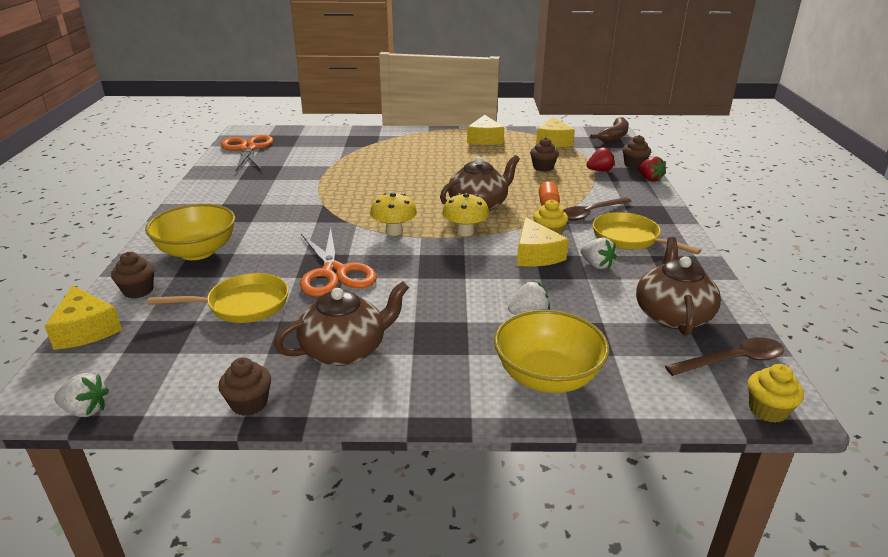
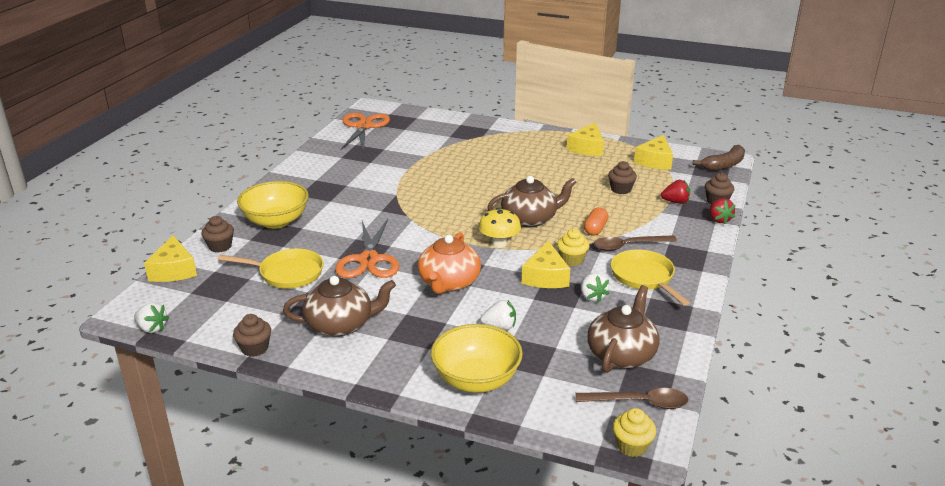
camera: 20 degrees right, 0 degrees up
yellow mushroom [370,193,417,236] -> none
none -> orange teapot [418,232,481,294]

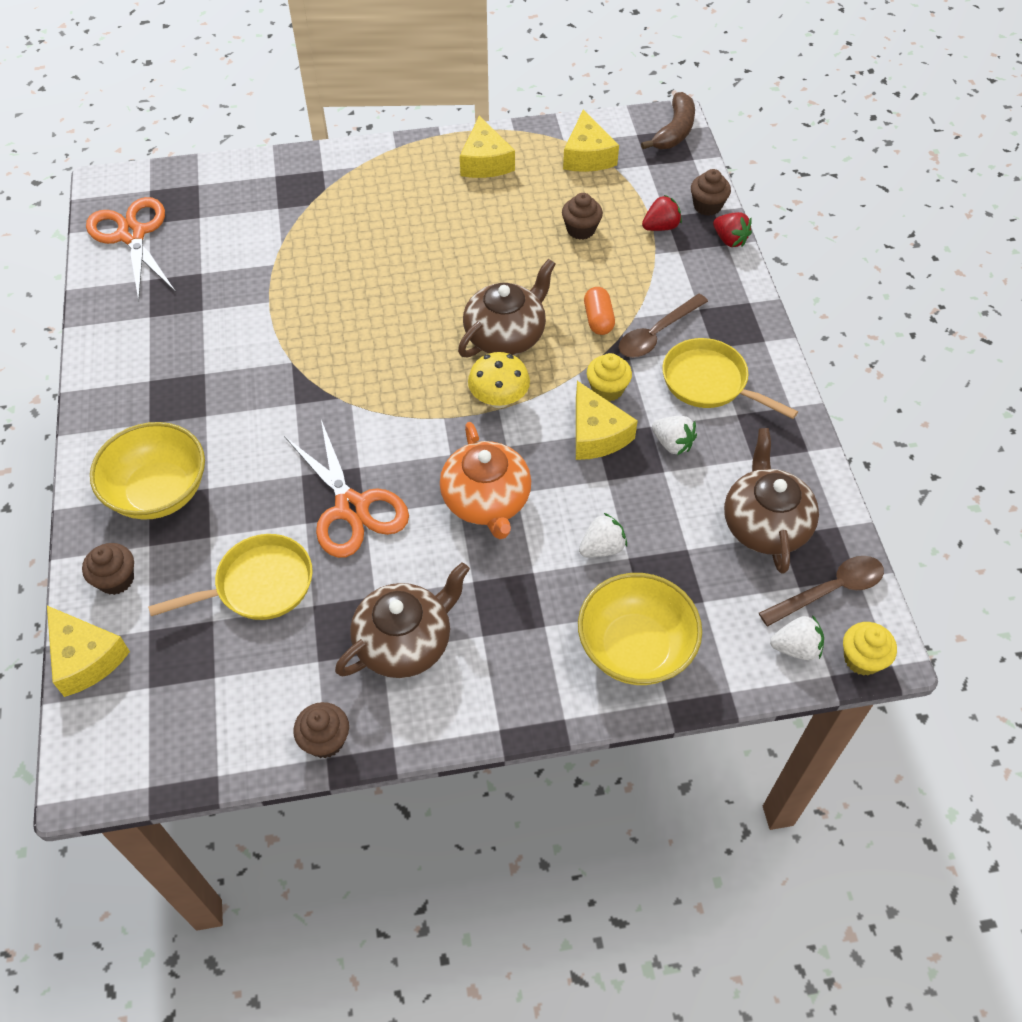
camera: 30 degrees left, 25 degrees up
white strawberry [134,302,169,333] -> white strawberry moved to [770,615,824,660]

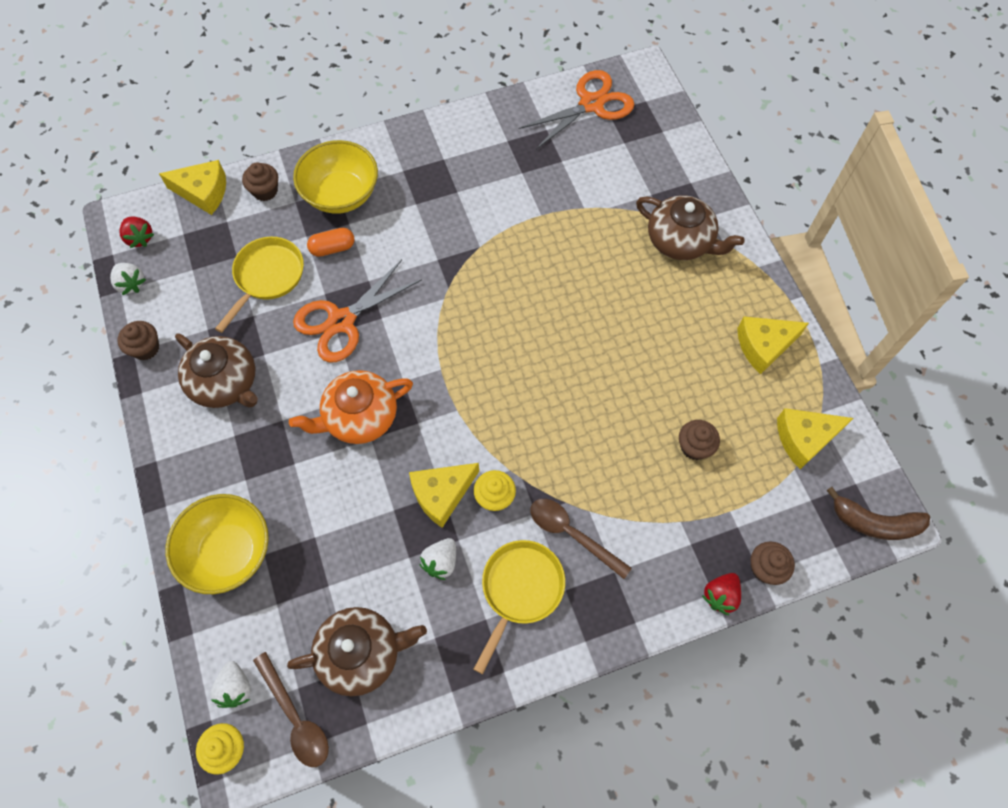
camera: 80 degrees right, 10 degrees up
yellow cheese [47,606,130,697] -> yellow cheese turned 120 degrees counterclockwise [159,160,226,215]
yellow pan [148,534,313,620] -> yellow pan turned 120 degrees counterclockwise [215,237,304,333]
brown teapot [458,259,556,357] -> brown teapot moved to [636,195,745,260]
yellow mushroom [468,352,530,408] -> none
white strawberry [579,513,627,557] -> white strawberry moved to [110,263,146,295]
orange capsule [584,287,615,335] -> orange capsule moved to [307,228,354,257]
red strawberry [642,195,682,231] -> red strawberry moved to [119,217,154,248]

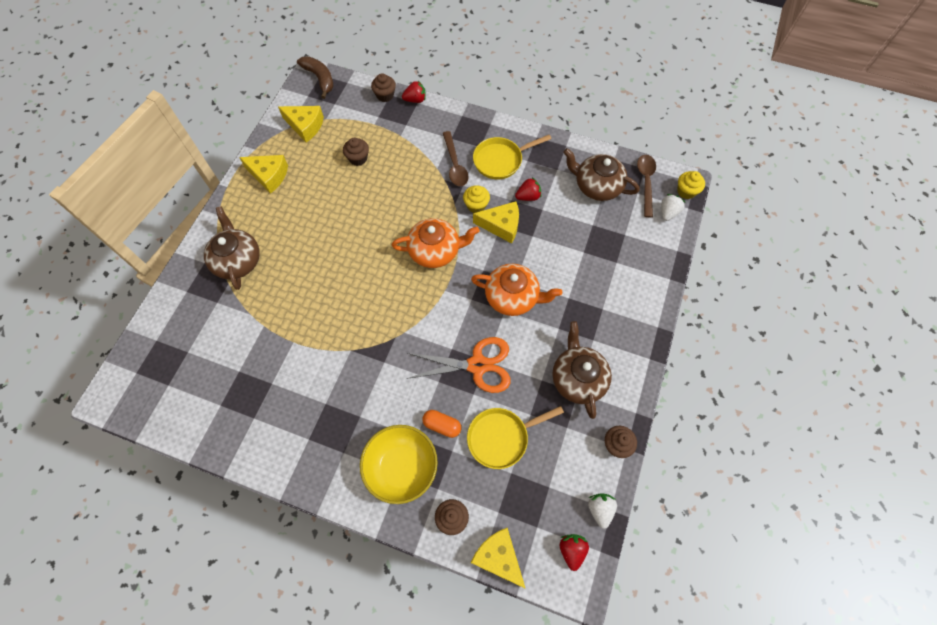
camera: 140 degrees left, 0 degrees up
yellow bowl [165,494,269,594] -> none
white strawberry [419,538,456,580] -> red strawberry [515,177,541,201]
orange scissors [518,70,634,149] -> none
none -> orange teapot [392,218,479,268]

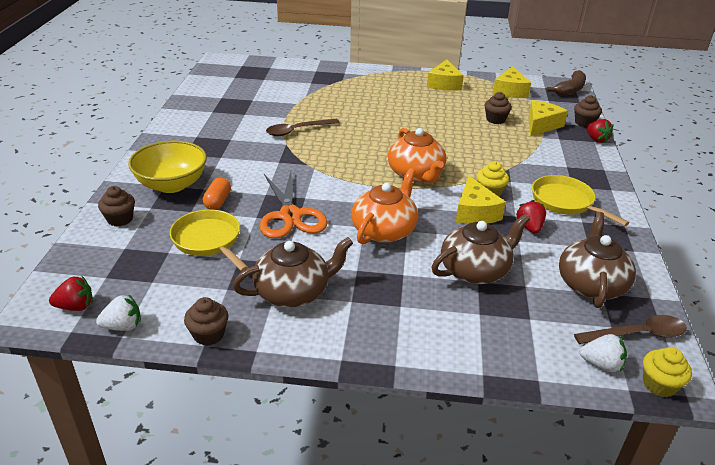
camera: 75 degrees right, 30 degrees down
brown teapot [204,206,260,290] -> brown teapot moved to [432,214,530,284]
brown spoon [443,131,469,186] -> brown spoon moved to [266,119,340,136]
orange teapot [471,264,562,316] -> orange teapot turned 150 degrees counterclockwise [351,168,418,244]
yellow cheese [471,528,526,589] -> yellow cheese moved to [529,100,568,136]
red strawberry [515,177,541,201] -> red strawberry turned 150 degrees counterclockwise [516,200,546,234]

